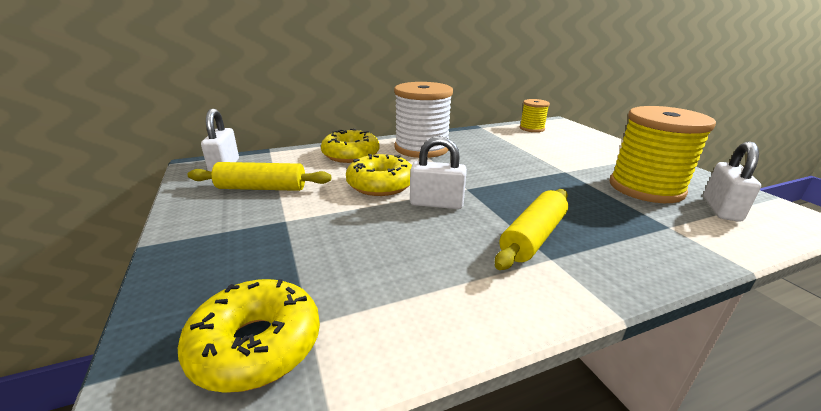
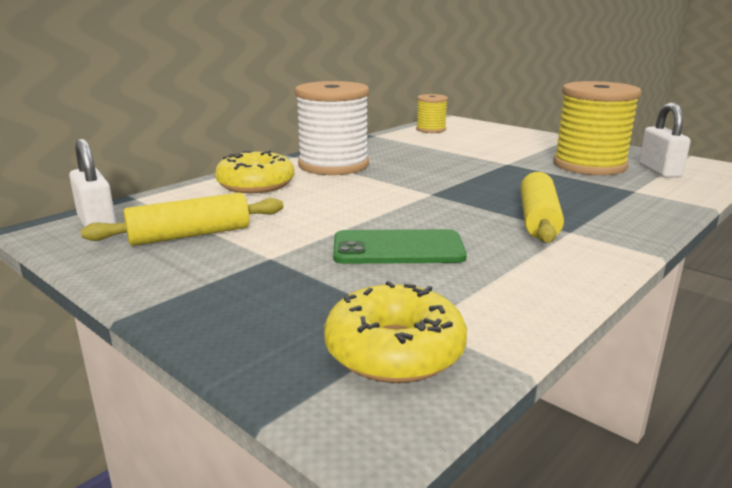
camera: 25 degrees left, 5 degrees down
yellow donut [346,154,412,196] -> none
white padlock [410,136,467,209] -> none
none -> green phone [333,229,467,264]

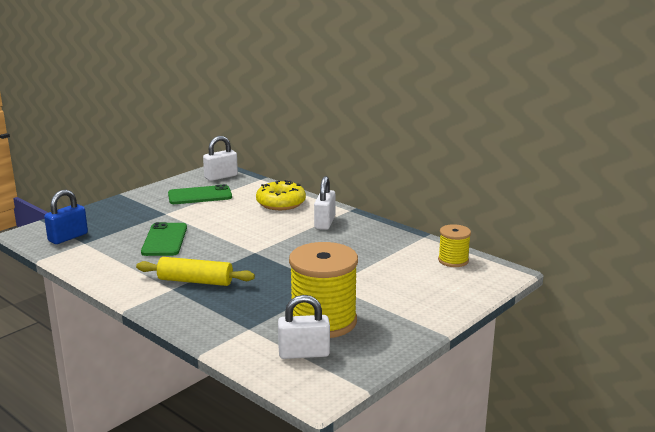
camera: 90 degrees right, 0 degrees up
yellow rolling pin [81,193,284,246] -> green phone [168,184,232,204]
white spool [295,81,369,175] -> white padlock [314,176,336,230]
yellow donut [324,281,467,383] -> blue padlock [44,190,88,244]

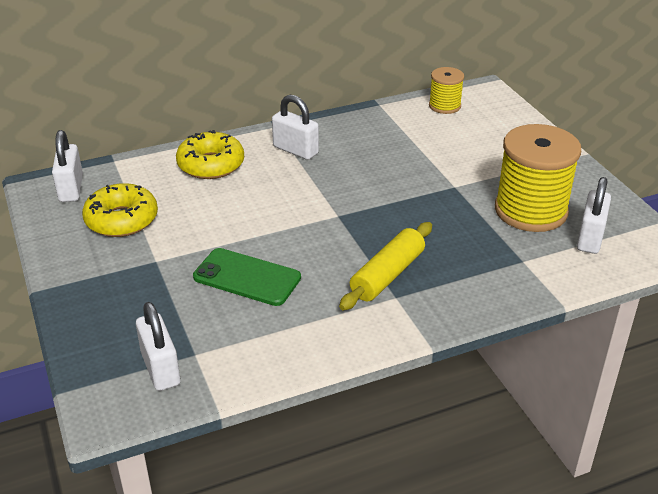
camera: 65 degrees left, 15 degrees up
blue padlock [44,190,88,244] -> white padlock [136,302,180,391]
green phone [168,184,232,204] -> yellow donut [82,183,158,237]

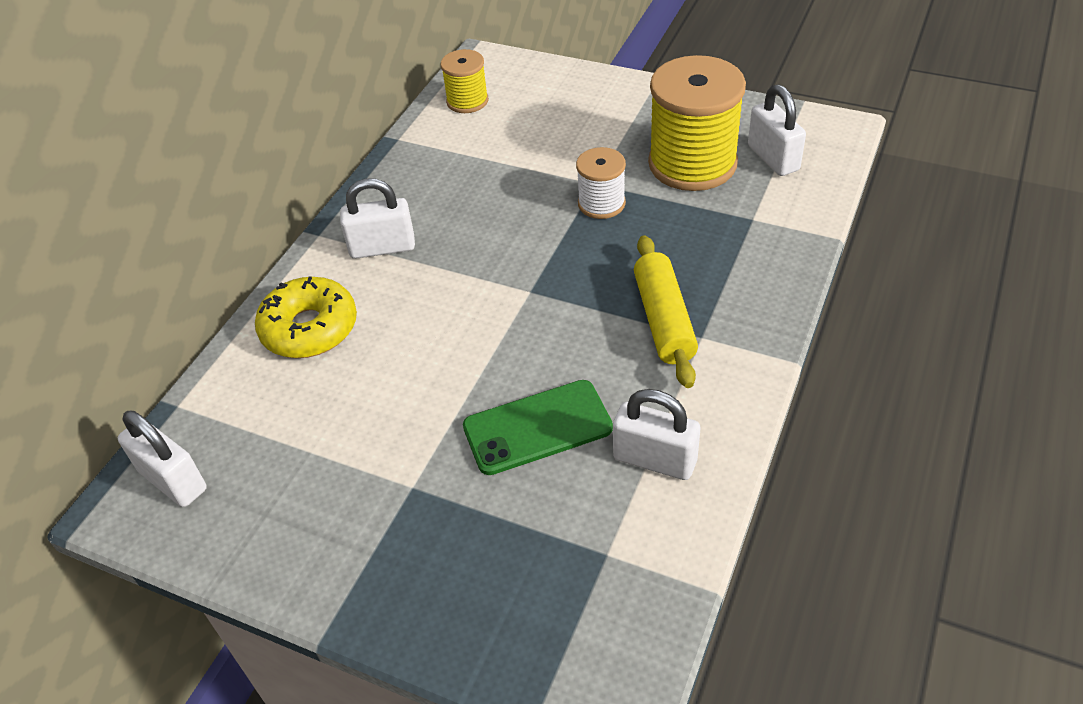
camera: 40 degrees left, 10 degrees up
yellow donut [82,183,158,237] -> none
white padlock [136,302,180,391] -> white padlock moved to [613,389,700,480]
none -> white spool [576,147,626,219]

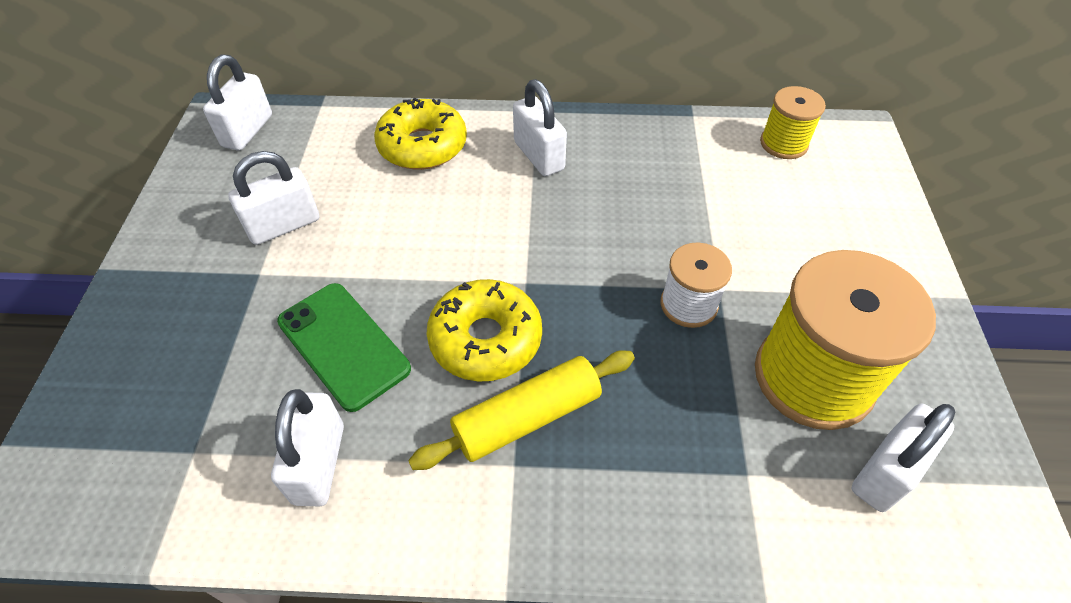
camera: 65 degrees right, 5 degrees up
none -> white padlock [228,151,319,245]
none -> yellow donut [426,279,542,382]

